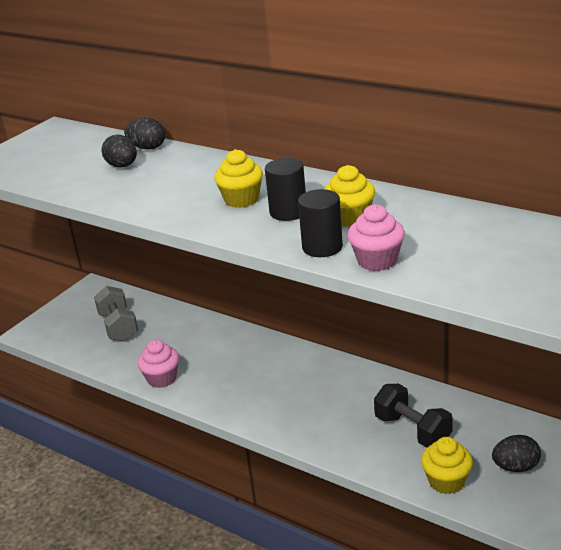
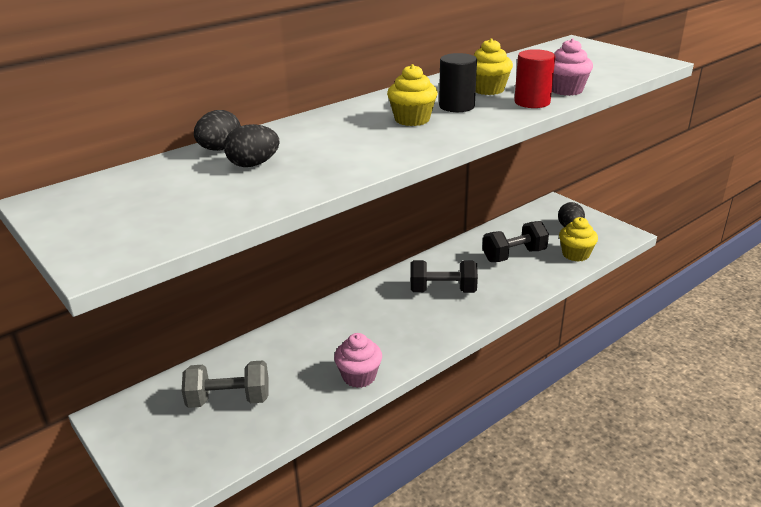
camera: 75 degrees left, 0 degrees up
black cylinder [298,189,343,257] -> red cylinder [514,49,555,108]
none -> black dumbbell [410,260,478,293]

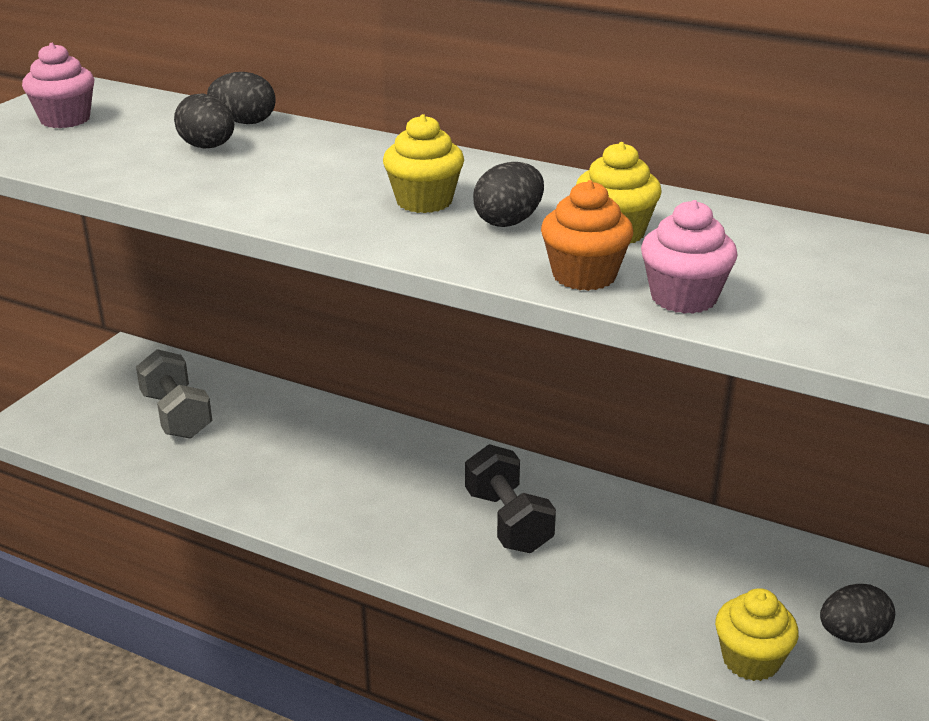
camera: 65 degrees right, 0 degrees up
pink cupcake [334,333,382,388] -> pink cupcake moved to [22,43,95,128]
black cylinder [439,53,477,112] -> black egg [473,162,544,227]
black dumbbell [482,221,549,262] -> none
red cylinder [514,49,555,108] -> orange cupcake [541,180,633,291]

